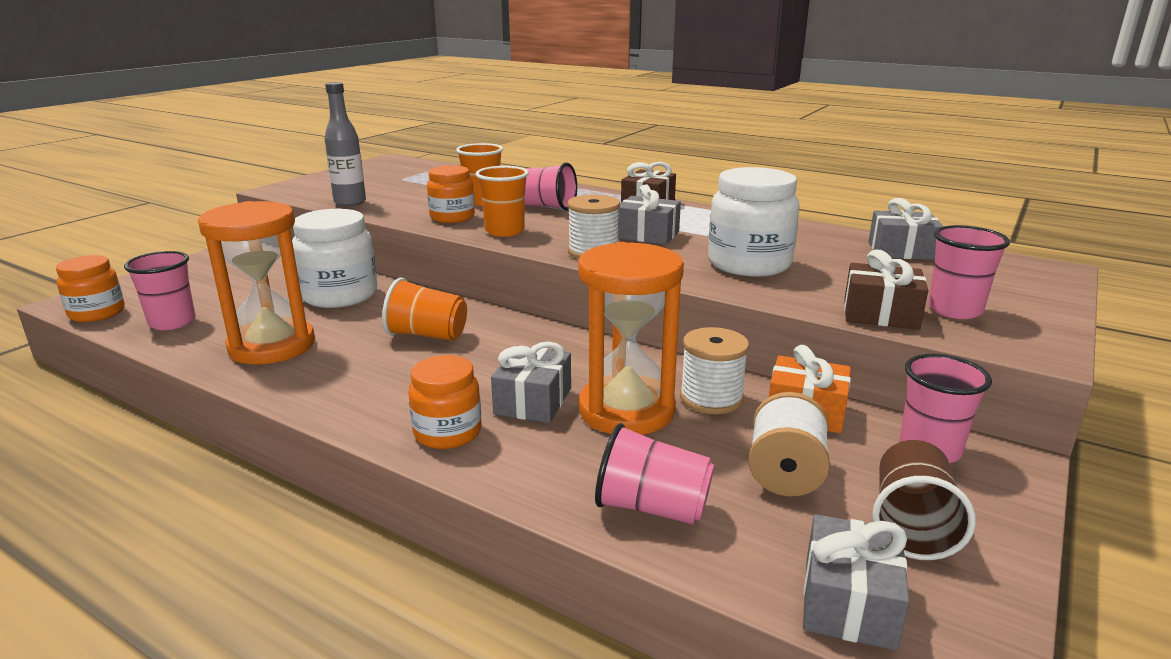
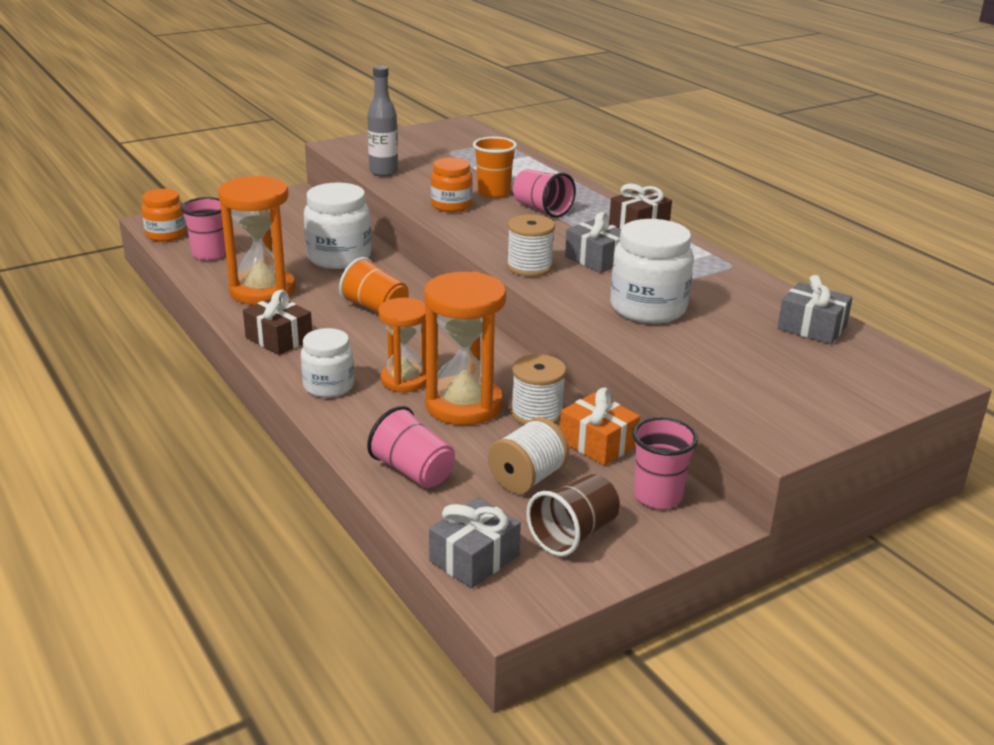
camera: 25 degrees right, 5 degrees up
orange jar [408,355,481,449] -> white jar [301,328,354,398]
orange cup [476,166,529,237] -> none
grey gift [491,342,571,423] -> orange hourglass [378,298,426,392]
brown gift [844,249,928,330] -> brown gift moved to [243,290,312,355]
pink cup [928,225,1010,319] -> none

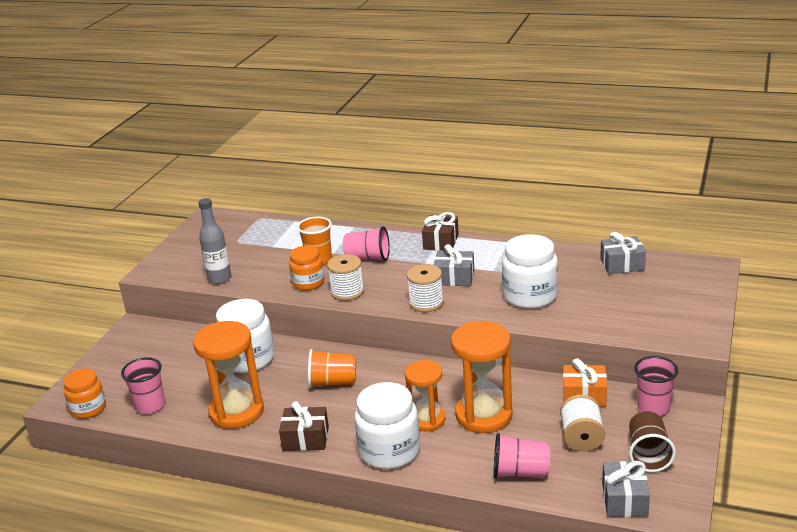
camera: 35 degrees left, 0 degrees up
white jar [301,328,354,398] -> white jar [354,382,420,469], size x1.56
white spool [511,354,566,425] -> white spool moved to [327,254,364,301]

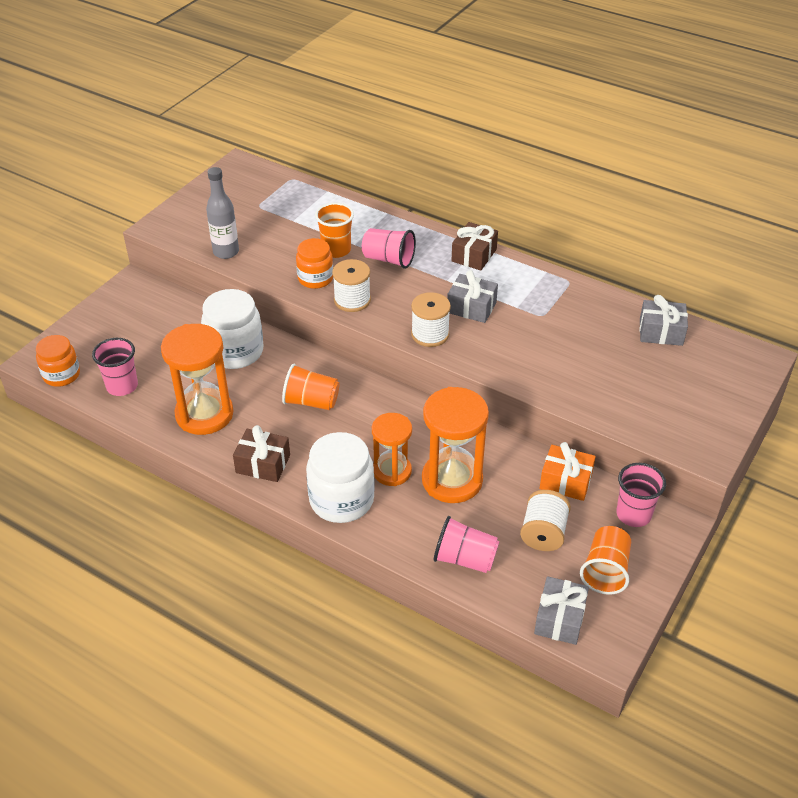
camera: 10 degrees right, 15 degrees up
white jar [502,234,558,309] -> none
brown cup [629,411,676,472] -> orange cup [580,526,631,595]

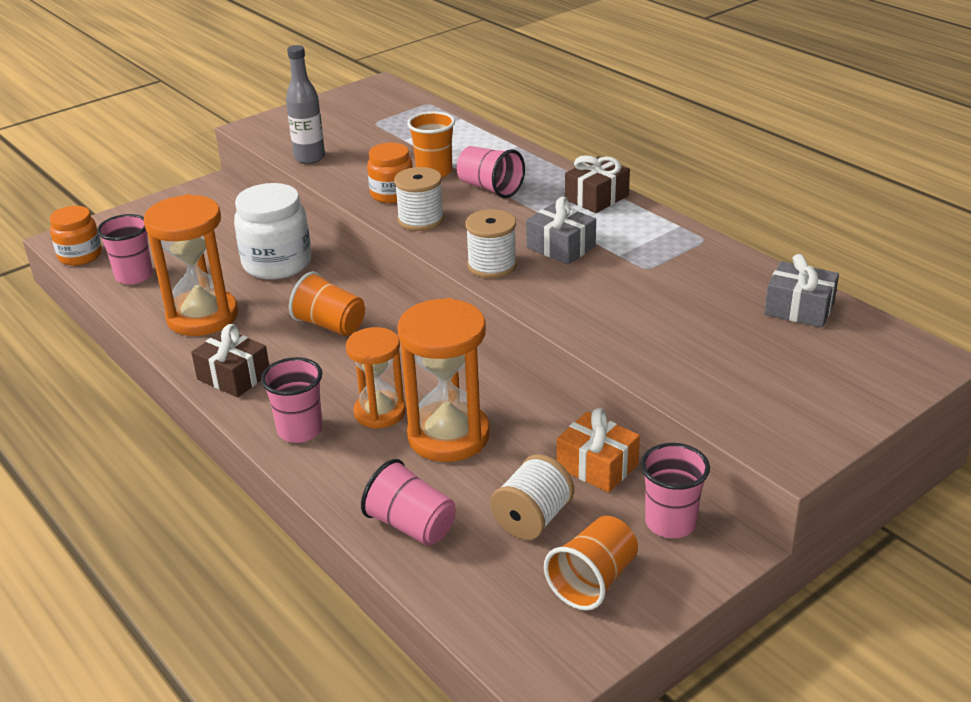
camera: 20 degrees right, 10 degrees down
white jar [306,432,375,523] -> pink cup [261,357,323,443]
grey gift [534,576,589,645] -> none

